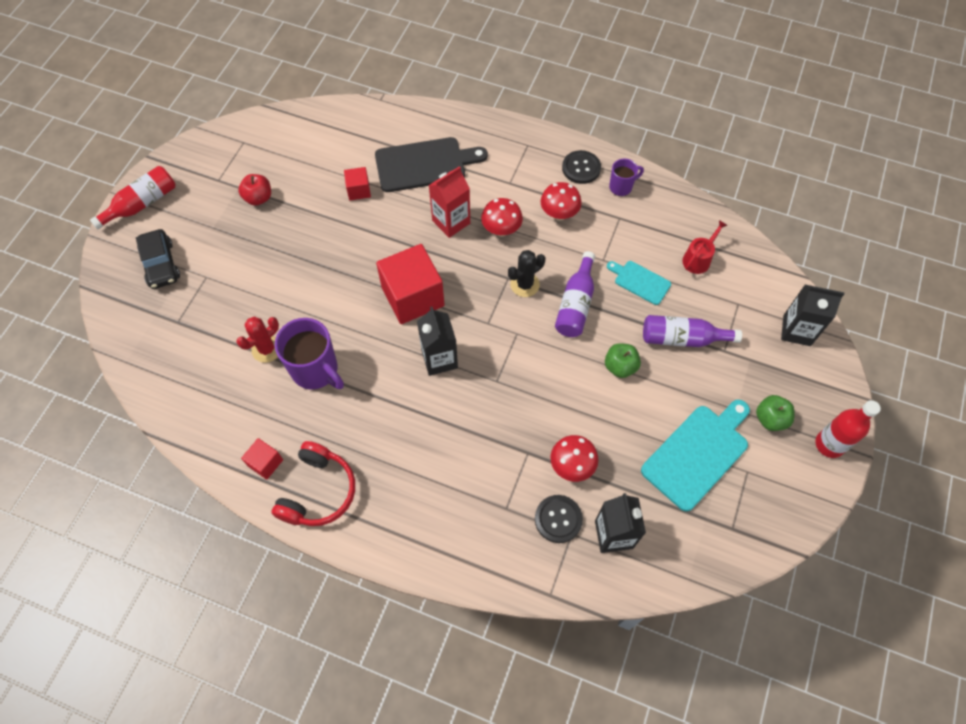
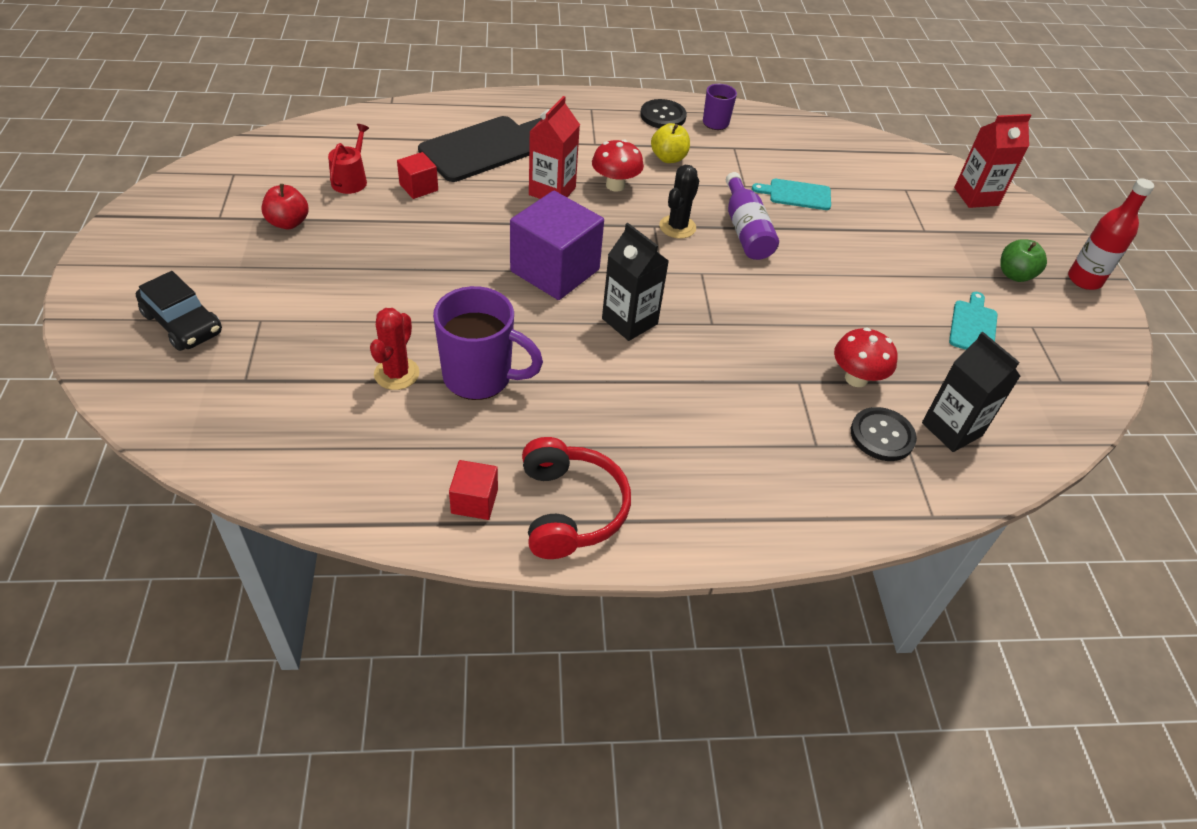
camera: 30 degrees left, 15 degrees down
red bottle [90,166,176,230] -> none
red cube [376,244,445,324] -> purple cube [510,191,604,300]
red mushroom [541,182,582,221] -> yellow apple [651,123,690,163]
green apple [605,343,641,378] -> none
turquoise cutting board [641,400,750,512] -> turquoise cutting board [949,292,998,350], size x0.55
purple bottle [643,315,742,347] -> none
red watering can [682,220,728,274] -> red watering can moved to [328,124,369,194]
black carton [781,285,844,346] -> red carton [954,114,1031,208]

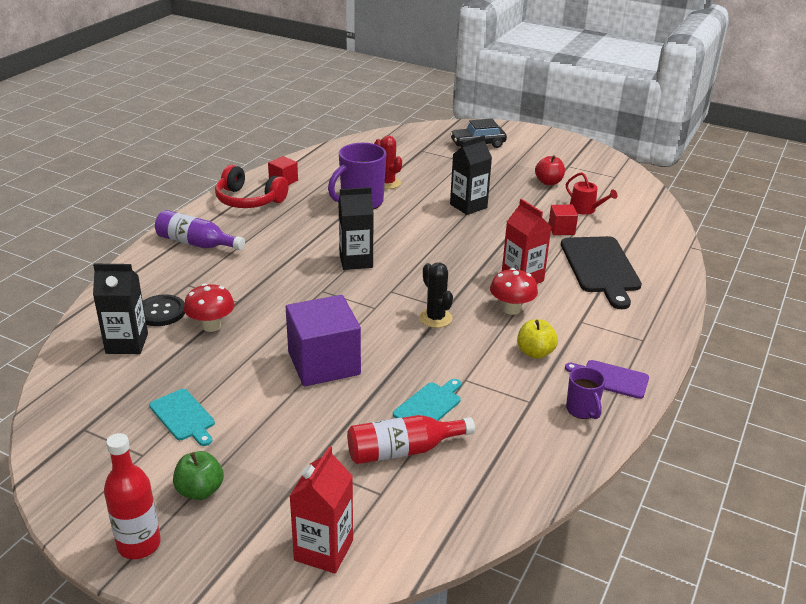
camera: 125 degrees right, 15 degrees down
purple cube [510,191,604,300] -> purple cube moved to [286,295,361,386]
black button [640,99,687,128] -> purple cutting board [565,360,649,399]
purple bottle [726,172,779,260] -> purple bottle moved to [155,210,245,250]
none -> red bottle [347,415,475,464]
none -> black carton [450,135,492,215]

